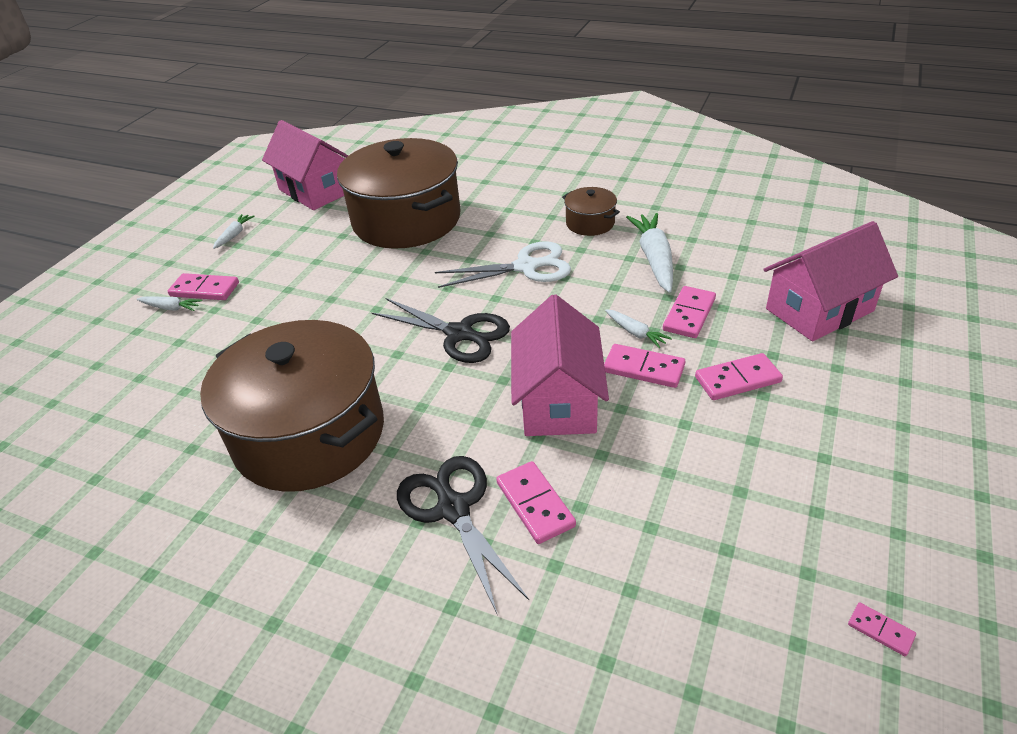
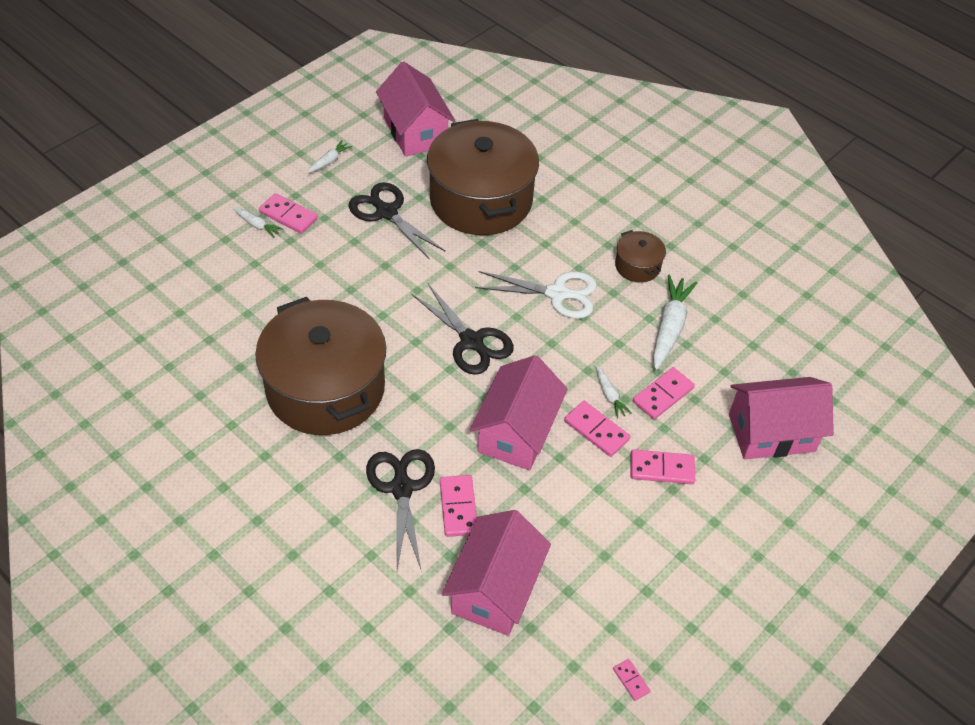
camera: 15 degrees right, 10 degrees up
none -> black scissors [348,182,445,260]
none -> pink house [442,510,551,636]

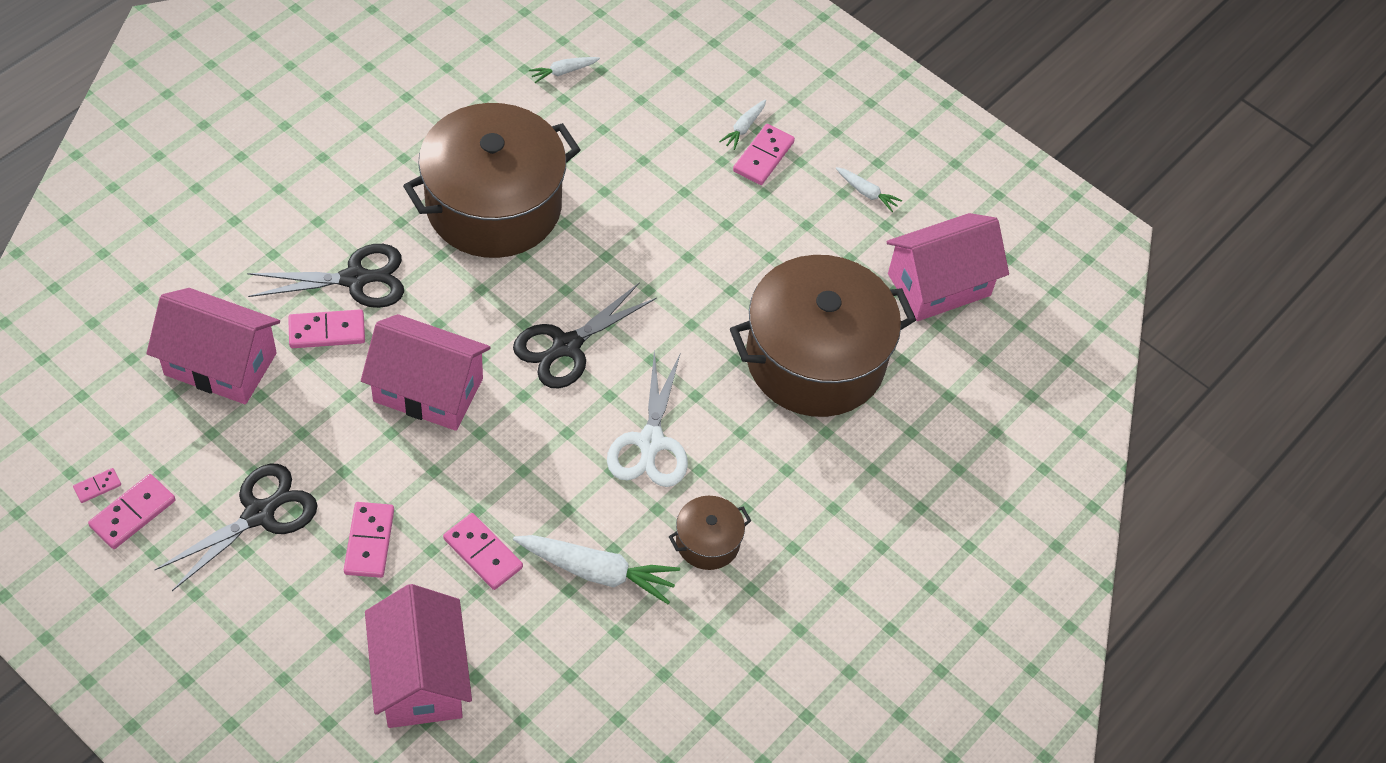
camera: 85 degrees right, 5 degrees up
black scissors [348,182,445,260] -> black scissors moved to [155,464,318,591]
pink domino [564,401,630,457] -> pink domino moved to [88,474,176,549]
white carrot [596,365,632,418] -> white carrot moved to [529,57,600,83]

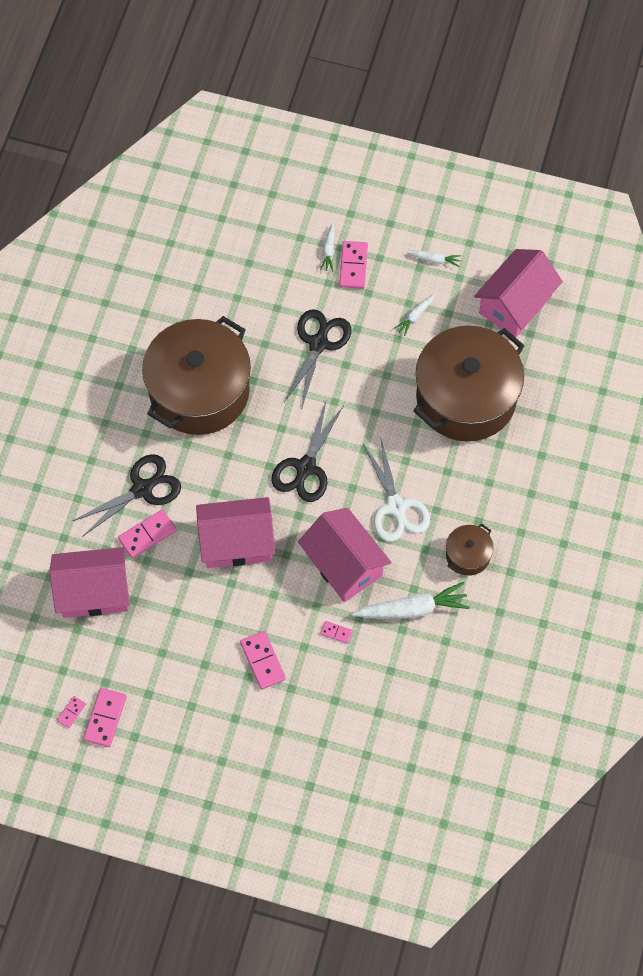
camera: 20 degrees left, 10 degrees up
black scissors [155,464,318,591] -> black scissors moved to [284,309,351,410]
pink house [365,584,472,728] -> pink house moved to [298,508,391,602]
pink domino [443,513,523,590] -> pink domino [320,621,353,644], size x0.54
white carrot [529,57,600,83] -> white carrot moved to [394,294,435,336]

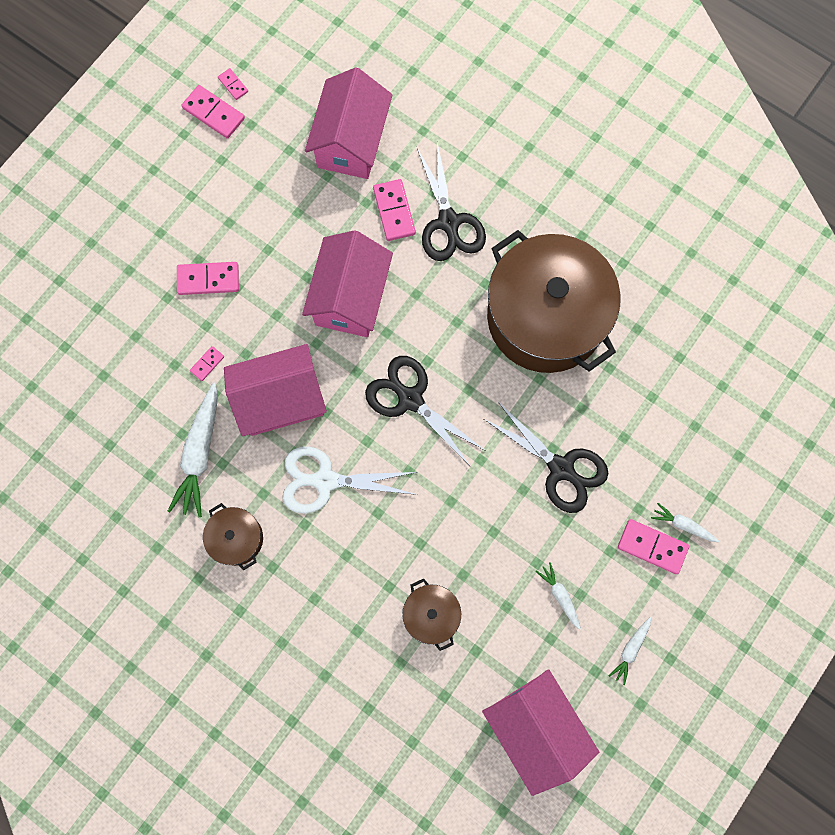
camera: 110 degrees right, 10 degrees up
brown pot [413,325,525,442] -> brown pot [402,579,461,651], size x0.43

